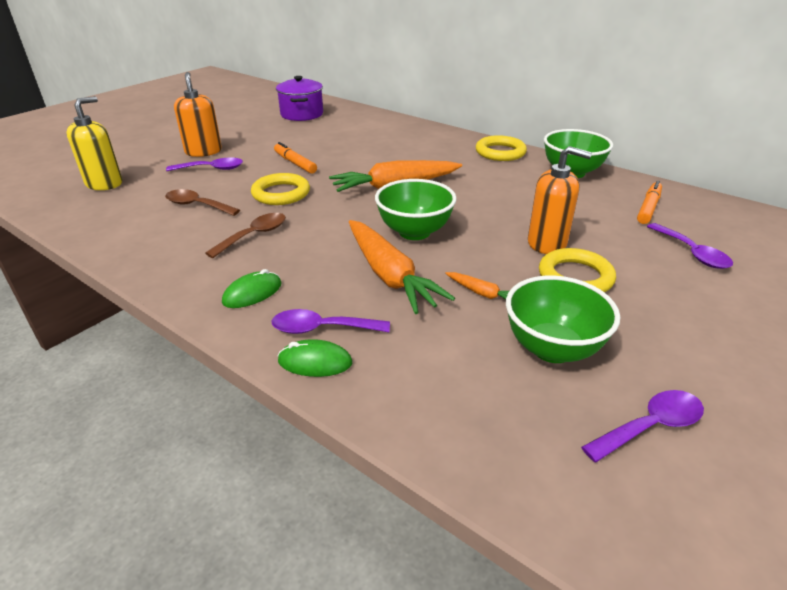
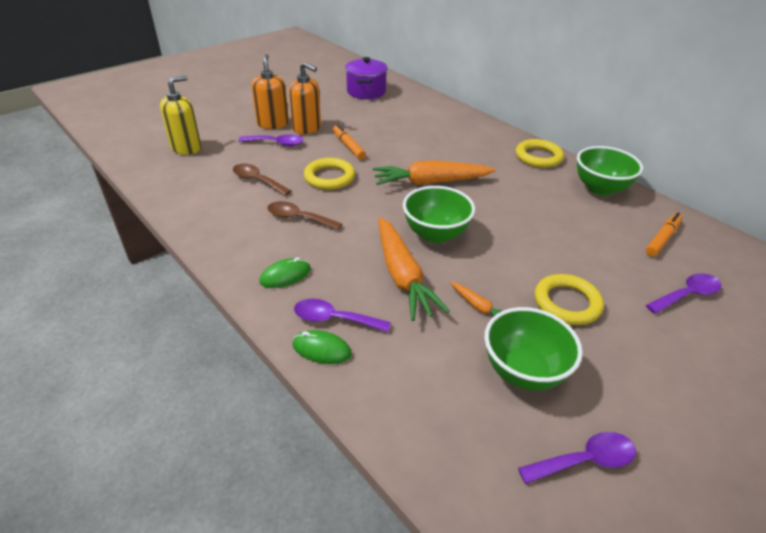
camera: 10 degrees right, 5 degrees up
brown spoon [205,213,286,258] -> brown spoon turned 120 degrees counterclockwise [267,201,342,230]
orange soap dispenser [528,146,592,254] -> orange soap dispenser moved to [289,62,321,134]
purple spoon [647,223,733,269] -> purple spoon turned 105 degrees counterclockwise [646,273,721,314]

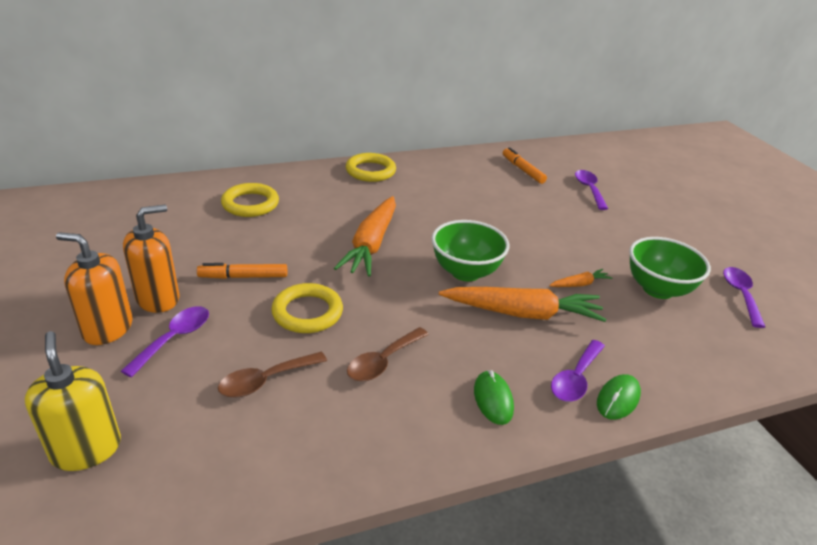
camera: 70 degrees left, 5 degrees down
purple pot [345,57,388,99] -> none
yellow ring [535,274,604,325] -> yellow ring moved to [221,183,279,217]
green bowl [577,146,643,196] -> none

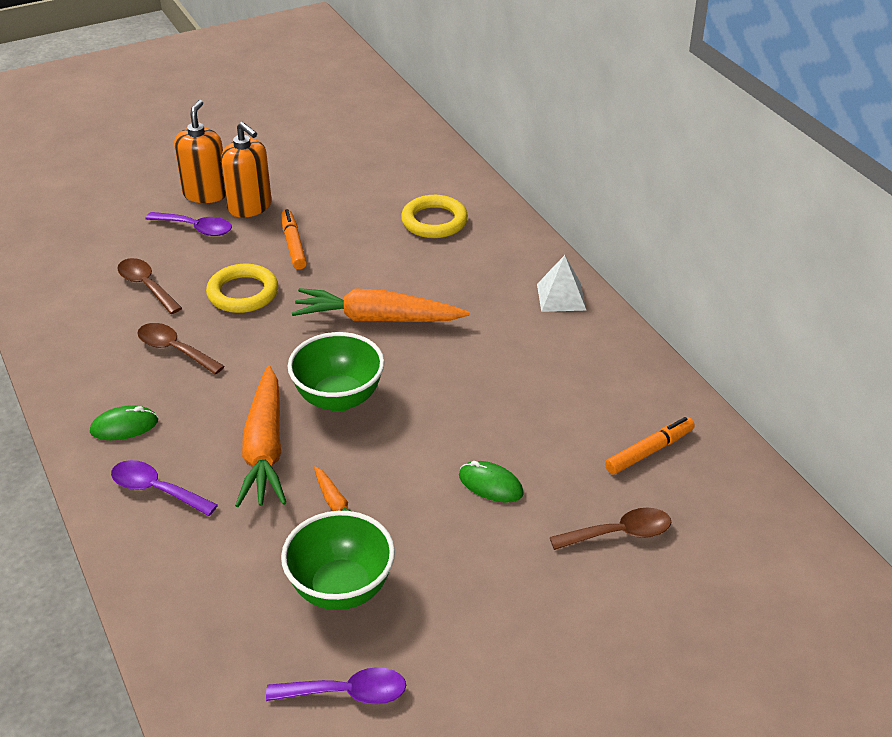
camera: 85 degrees right, 5 degrees up
yellow soap dispenser [25,331,121,471] -> none
yellow ring [346,153,396,182] -> white pyramid [537,255,587,312]
purple spoon [575,170,608,210] -> brown spoon [550,508,672,550]
green mouse [597,374,641,420] -> green mouse moved to [459,461,524,503]

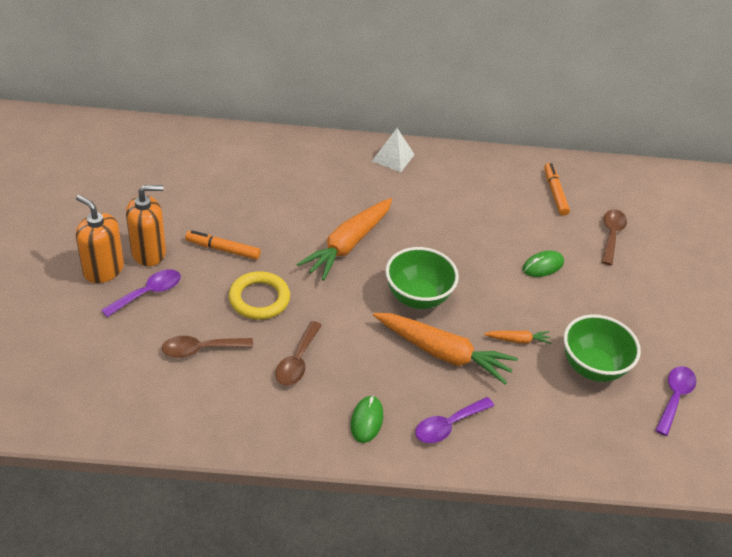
camera: 65 degrees left, 5 degrees up
brown spoon [137,323,225,375] -> brown spoon turned 45 degrees counterclockwise [275,321,322,386]
yellow ring [401,195,468,238] -> none

